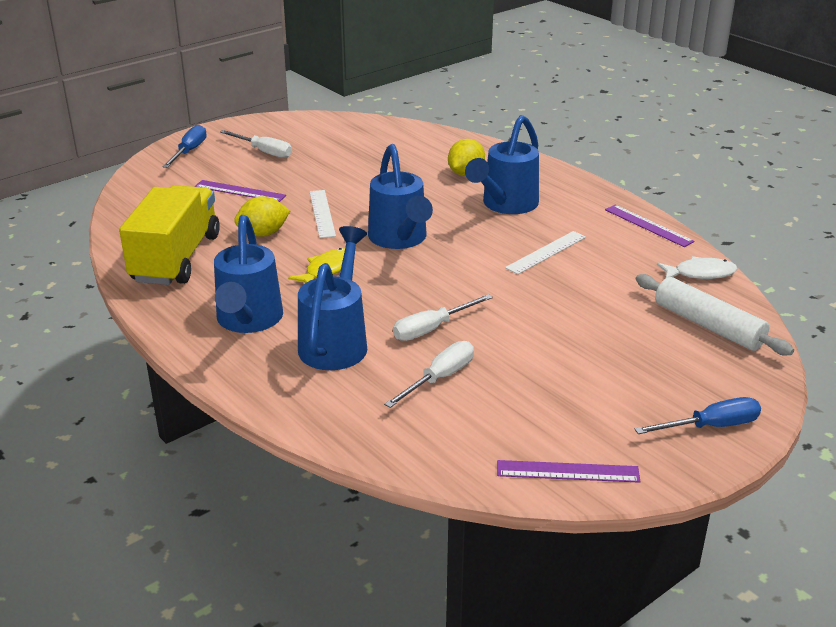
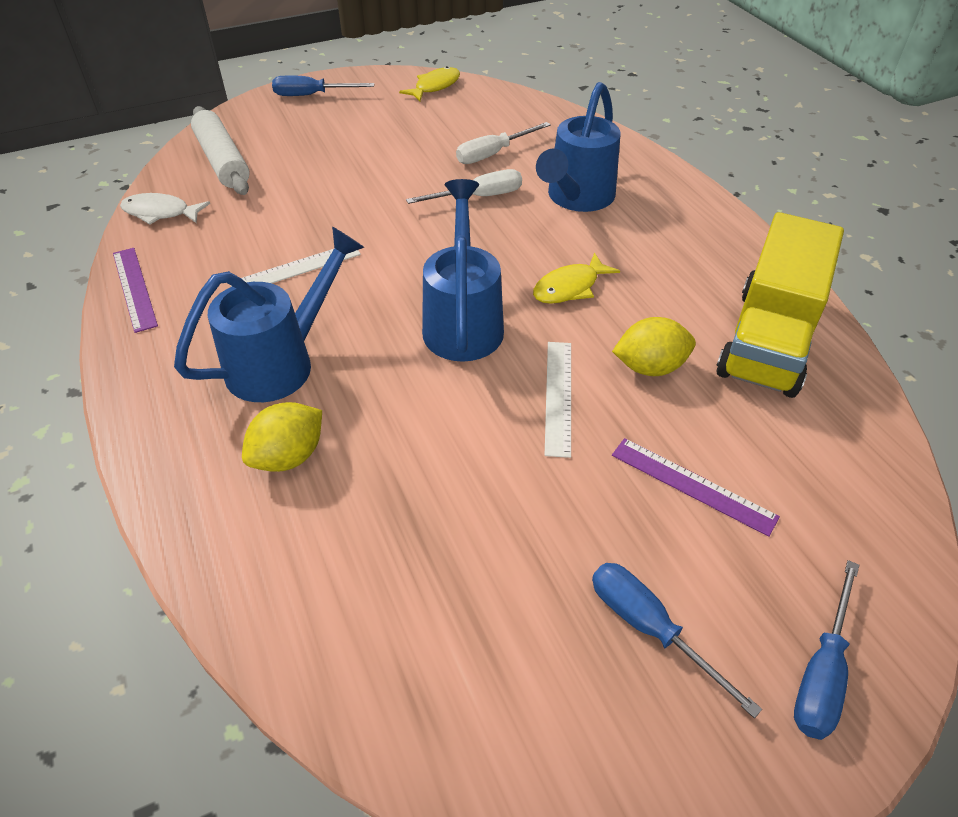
camera: 165 degrees left, 15 degrees up
blue watering can [214,215,283,333] -> none
white screwdriver [220,130,292,158] -> blue screwdriver [592,563,762,718]
purple ruler [497,460,641,483] -> yellow fish [399,66,460,101]

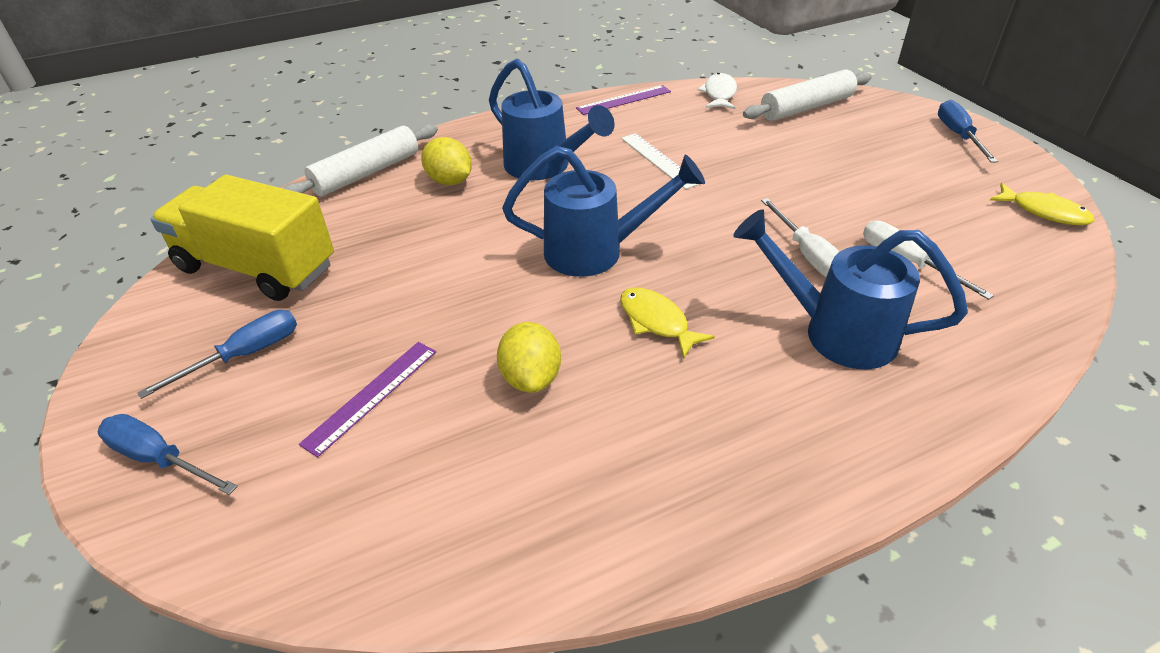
camera: 90 degrees right, 5 degrees down
white ruler [545,342,571,458] -> none
yellow truck [716,212,844,398] -> yellow truck moved to [151,174,334,301]
none -> white rolling pin [283,124,438,196]

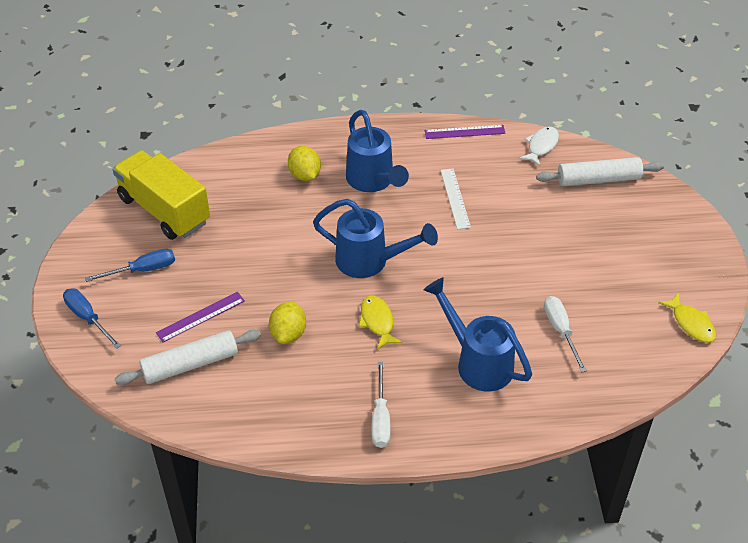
camera: 20 degrees right, 5 degrees up
white rolling pin [283,124,438,196] -> white rolling pin moved to [115,330,261,385]
white screwdriver [761,198,840,277] -> white screwdriver moved to [372,362,391,448]
blue screwdriver [938,100,998,163] -> none

